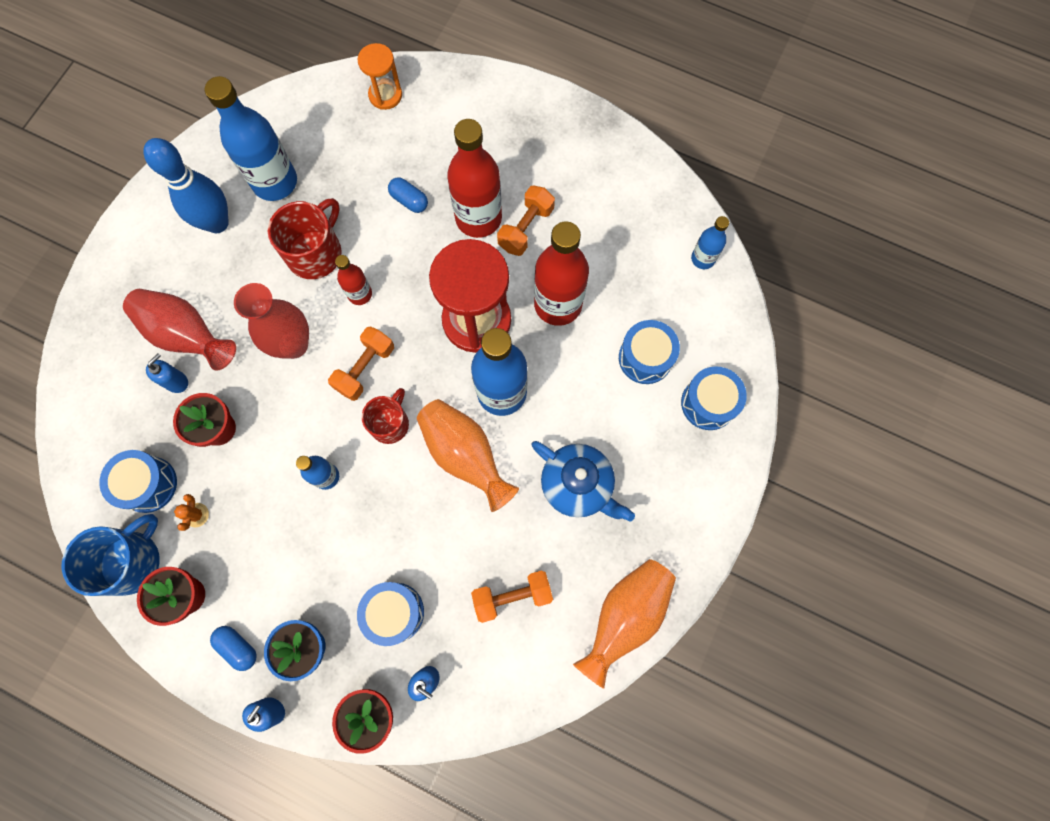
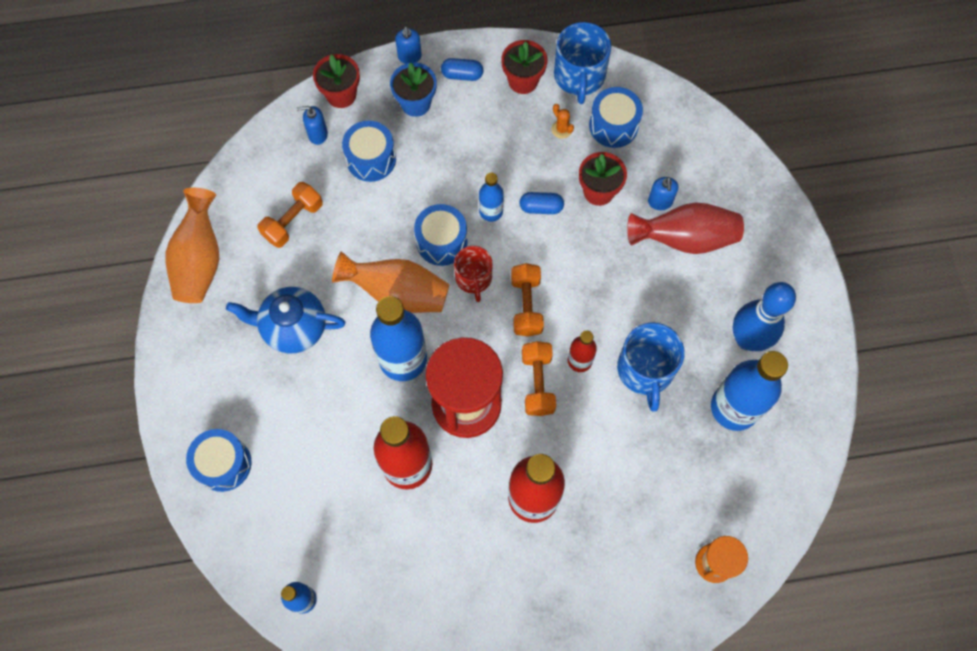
camera: 145 degrees right, 5 degrees down
red vase [234,283,309,359] -> none
red mug [268,198,342,279] -> blue mug [617,322,684,412]
blue capsule [388,177,428,213] -> blue capsule moved to [519,192,564,214]
orange dumbbell [497,185,555,256] -> orange dumbbell moved to [522,341,556,416]
blue drum [619,320,680,384] -> blue drum moved to [414,204,468,266]

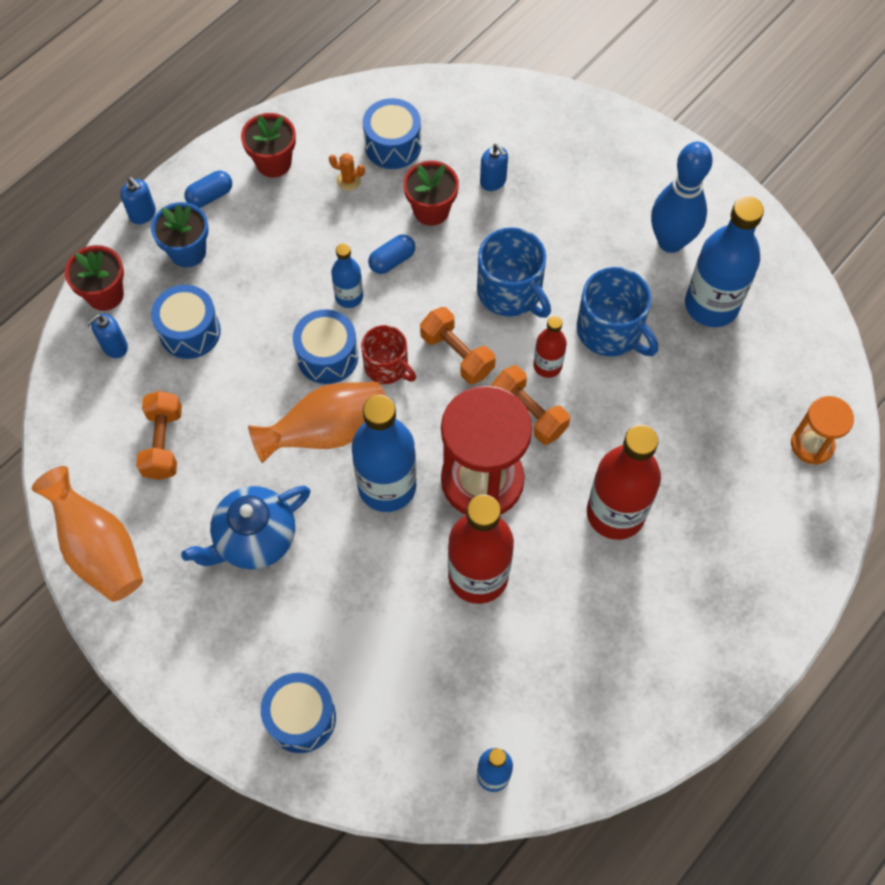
camera: 40 degrees left, 5 degrees down
blue mug [554,22,611,104] -> blue mug moved to [477,227,551,318]
red vase [627,203,744,254] -> none

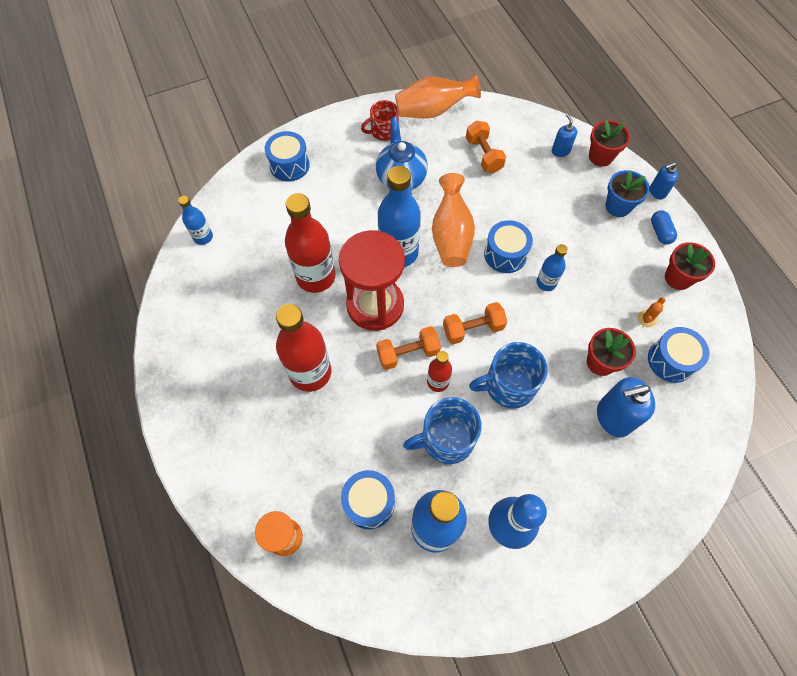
camera: 115 degrees right, 0 degrees up
orange dumbbell [136,391,182,480] -> orange dumbbell turned 45 degrees clockwise [466,121,506,173]
blue drum [151,285,221,359] -> blue drum moved to [341,470,395,529]
red mug [361,325,416,384] -> red mug moved to [361,100,399,141]
blue capsule [368,234,415,274] -> none
blue soap dispenser [480,144,508,191] -> blue soap dispenser [597,377,655,437], size x1.80

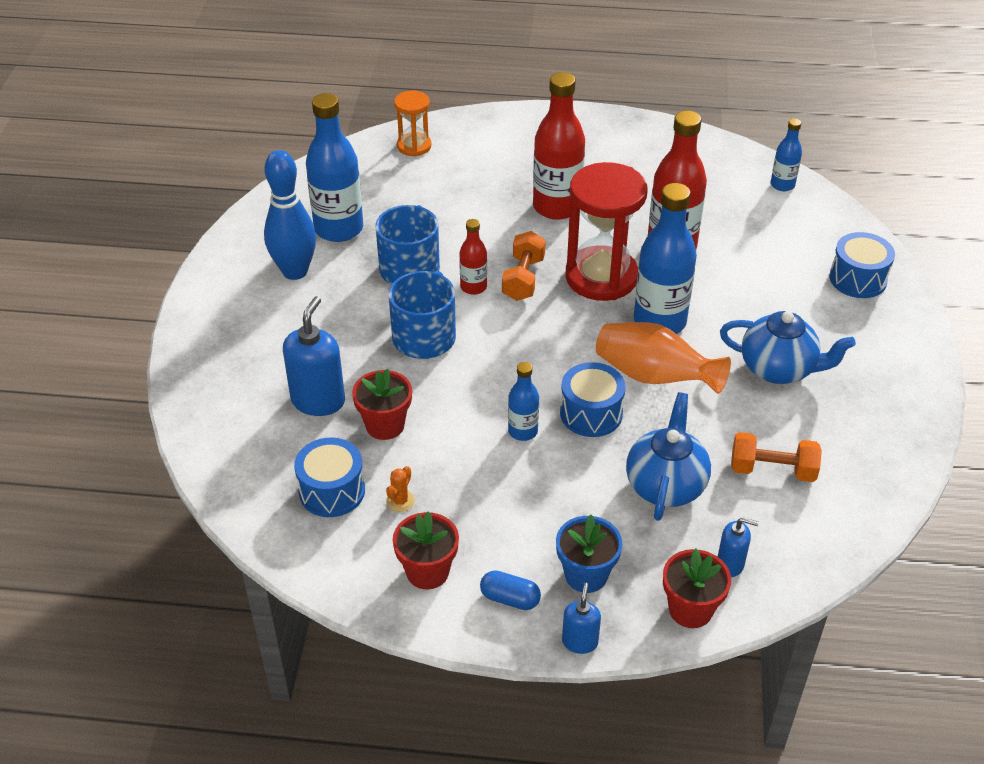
camera: 120 degrees right, 20 degrees down
blue drum [341,470,395,529] -> none
red mug [361,100,399,141] -> none
orange vase [395,73,481,119] -> none
orange dumbbell [443,302,507,344] -> none
orange cactus [637,297,666,328] -> orange cactus turned 45 degrees clockwise [386,466,415,512]
none -> blue teapot [626,392,711,521]

